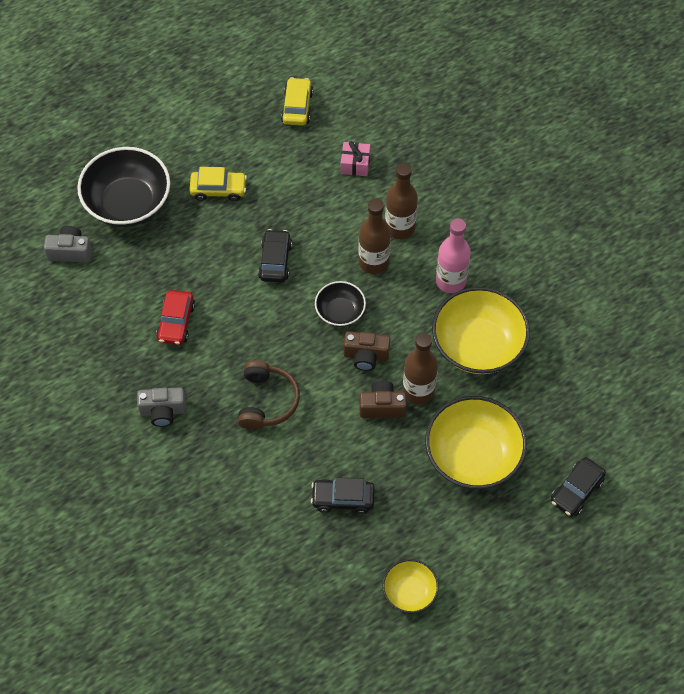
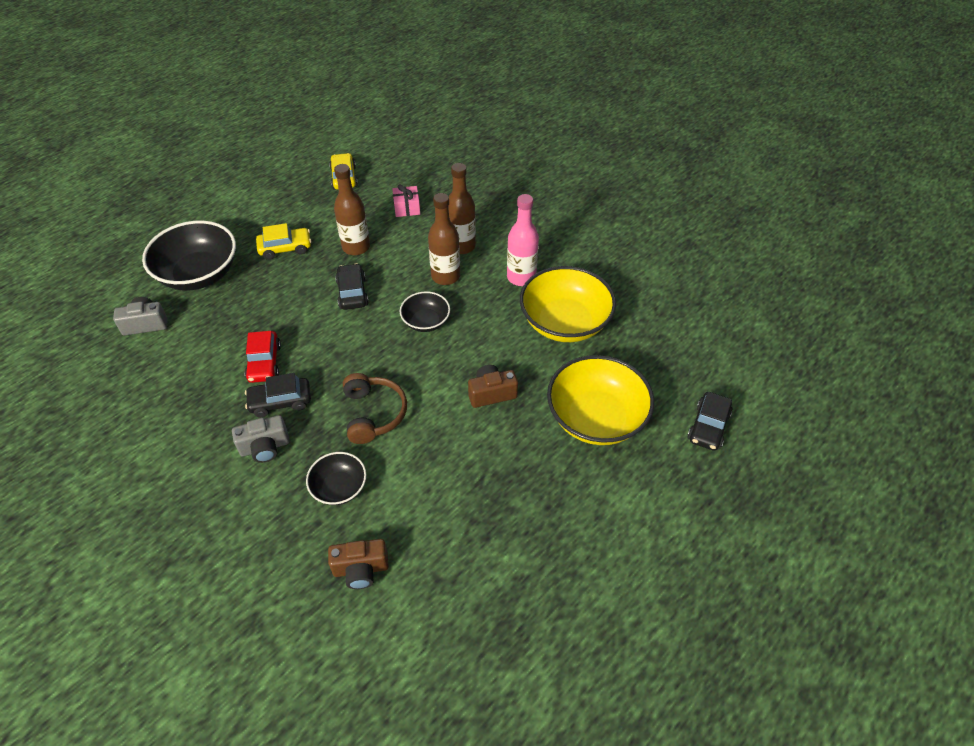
camera: 15 degrees left, 10 degrees down
black car [311,477,375,514] -> black car moved to [245,373,311,417]
brown camera [344,331,390,371] -> brown camera moved to [328,539,389,589]
yellow bowl [382,559,439,613] -> none
brown bottle [403,333,438,404] -> brown bottle moved to [334,164,370,255]
none -> black bowl [306,452,366,505]

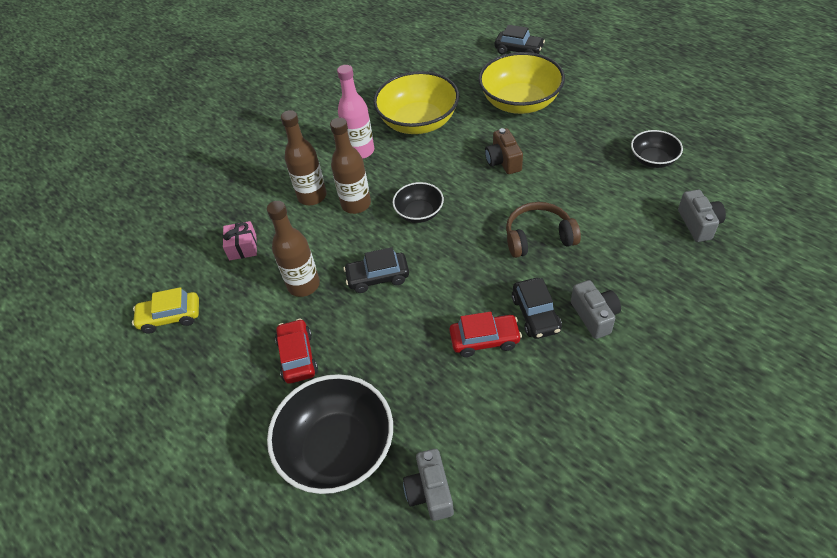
camera: 85 degrees left, 0 degrees up
yellow car [256,223,311,260] -> red car [275,319,318,384]
black bowl [306,452,366,505] -> black bowl moved to [631,130,683,168]
brown camera [328,539,389,589] -> grey camera [678,190,726,242]

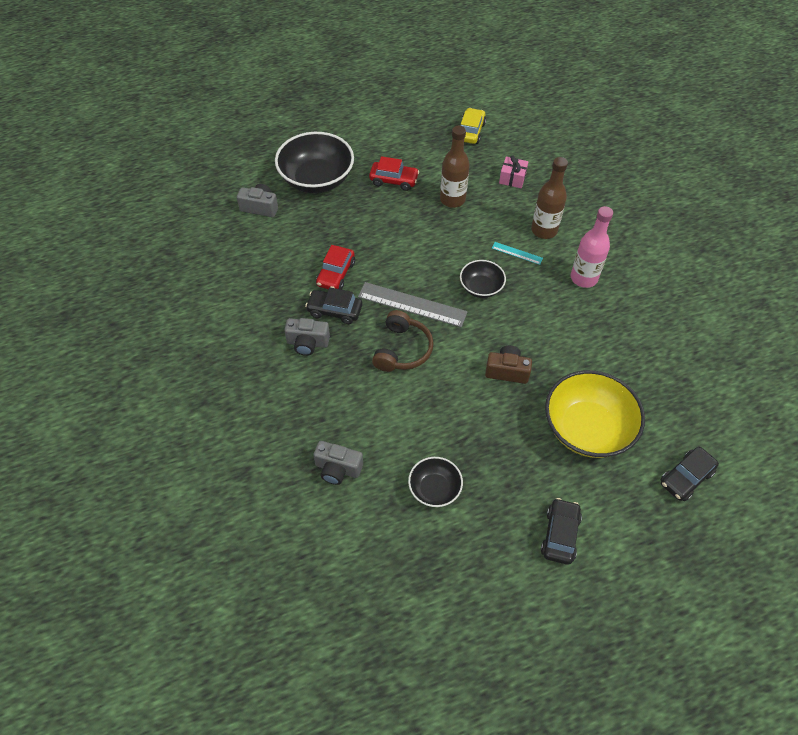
camera: 110 degrees right, 5 degrees up
brown bottle [330,118,371,214] -> turquoise ruler [492,242,543,265]
black car [343,247,409,293] -> black car moved to [541,498,582,565]
yellow bowl [373,71,459,134] -> none
none -> grey ruler [358,282,468,327]

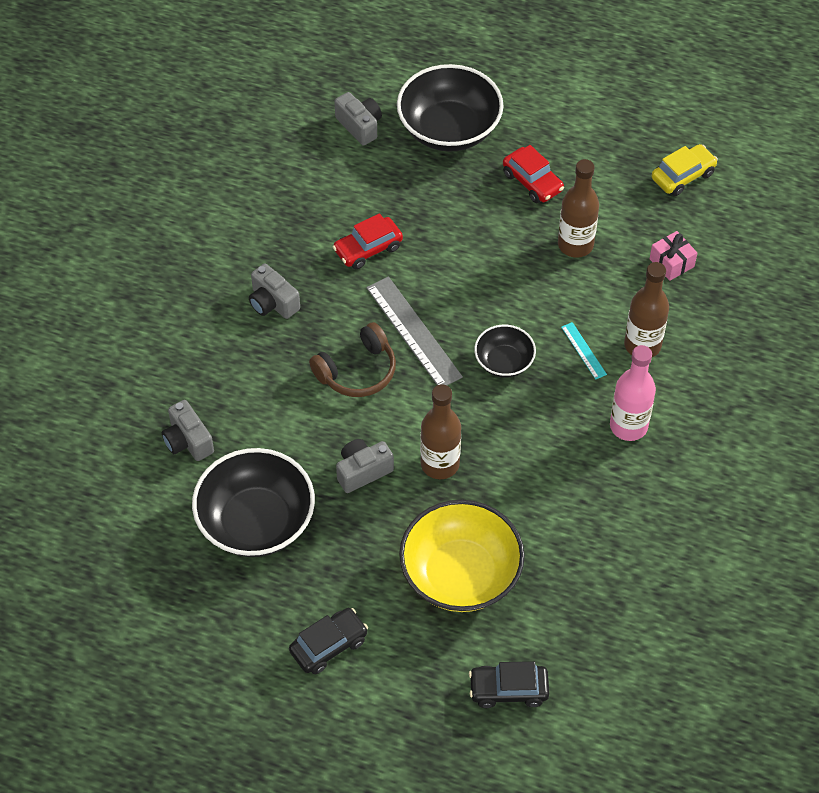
camera: 40 degrees right, 0 degrees up
black car [305,288,362,324] -> none
black bowl [408,457,463,507] -> black bowl [192,448,315,557], size x1.87
brown camera [485,346,532,384] -> brown bottle [420,384,461,479]
none -> grey camera [336,439,394,493]

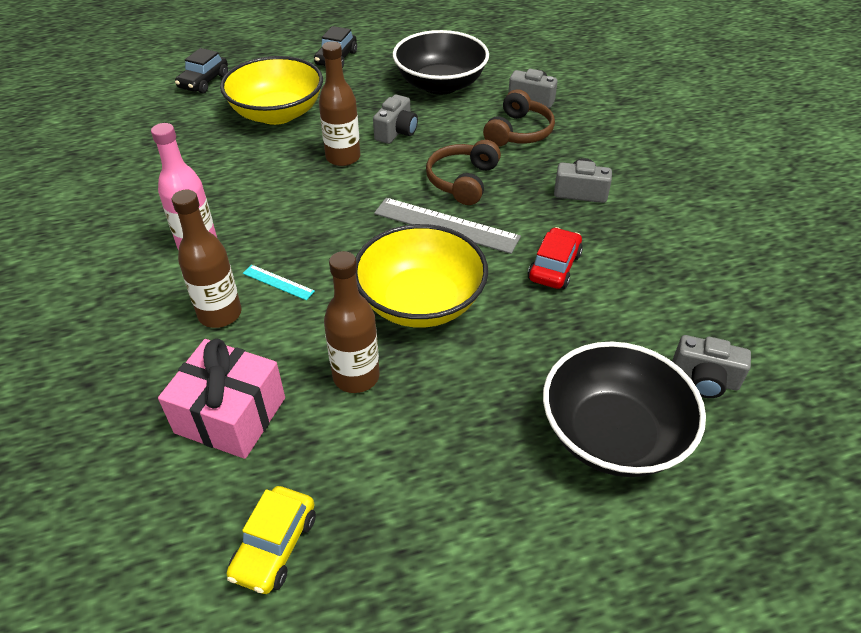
camera: 145 degrees right, 10 degrees down
black car [469,661,549,708] -> black car turned 150 degrees clockwise [175,48,228,94]
black bowl [474,325,536,378] -> none
red car [503,145,564,203] -> none
pink gift [650,231,697,281] -> pink gift [158,339,285,459], size x1.84
none -> yellow bowl [356,224,488,328]
none -> brown headphones [483,89,555,147]

